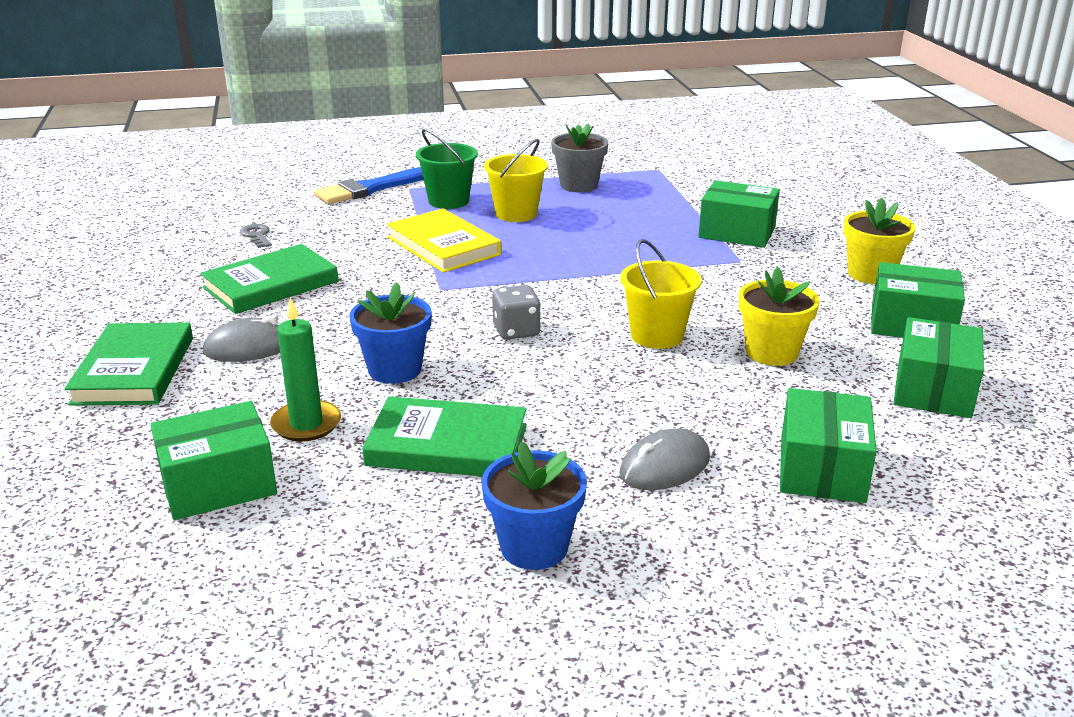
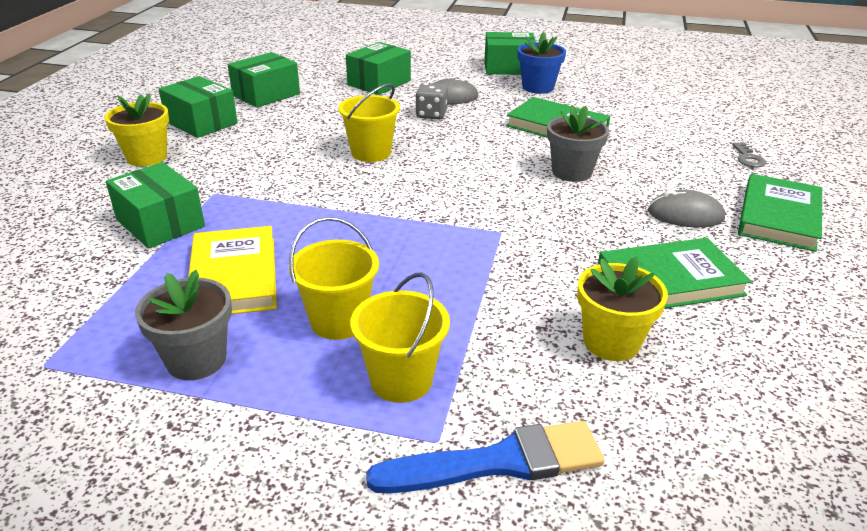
camera: 155 degrees left, 5 degrees up
green box [150,401,277,520] -> green box moved to [484,32,536,75]
grey key [240,224,272,248] -> grey key moved to [732,142,766,168]
green candle [270,297,341,442] -> none
blue flower pot [350,282,432,384] -> grey flower pot [547,105,609,182]
yellow book [387,208,501,273] -> yellow book moved to [188,226,277,314]
green bucket [416,129,478,209] -> yellow bucket [350,272,450,403]
grey dice [492,285,541,340] -> grey dice moved to [415,83,448,119]
yellow flower pot [739,267,820,366] -> yellow flower pot moved to [577,257,668,361]

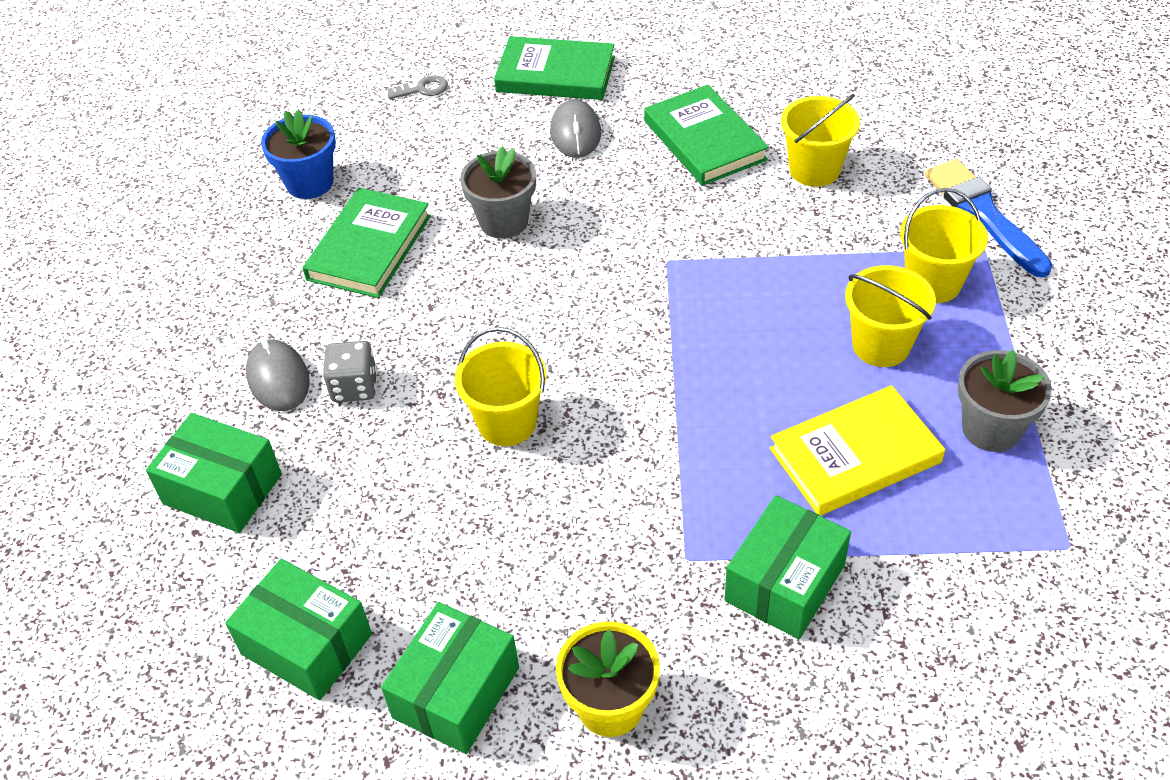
camera: 100 degrees left, 15 degrees up
green box [484,32,536,75] -> none
blue flower pot [518,32,566,94] -> blue flower pot moved to [261,109,336,199]
yellow flower pot [577,257,668,361] -> yellow bucket [781,94,860,187]

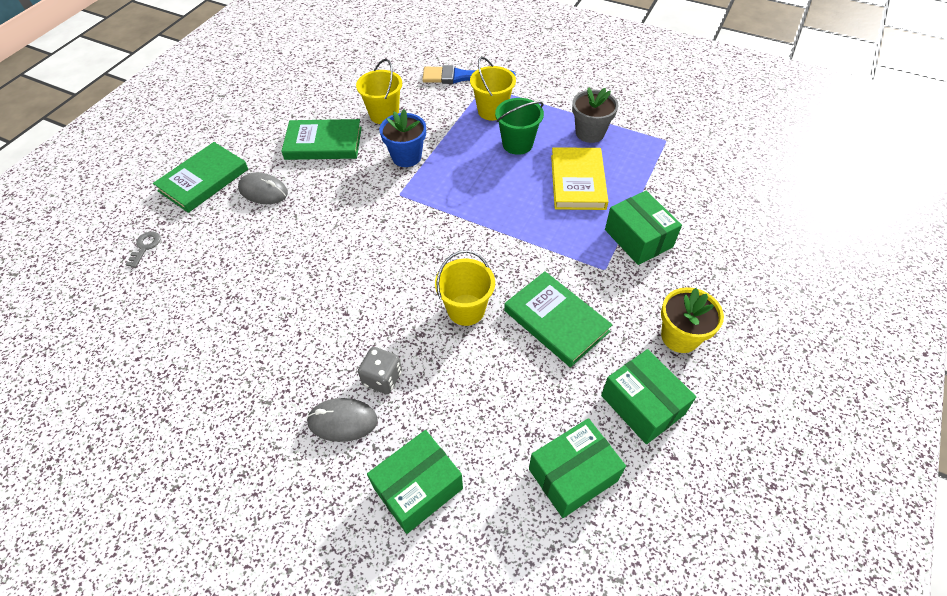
camera: 65 degrees left, 5 degrees up
blue flower pot [261,109,336,199] -> blue flower pot moved to [379,109,426,167]
green book [303,188,431,298] -> green book moved to [504,271,612,367]
grey flower pot [460,146,536,238] -> none
yellow bucket [845,265,936,367] -> green bucket [495,98,544,155]

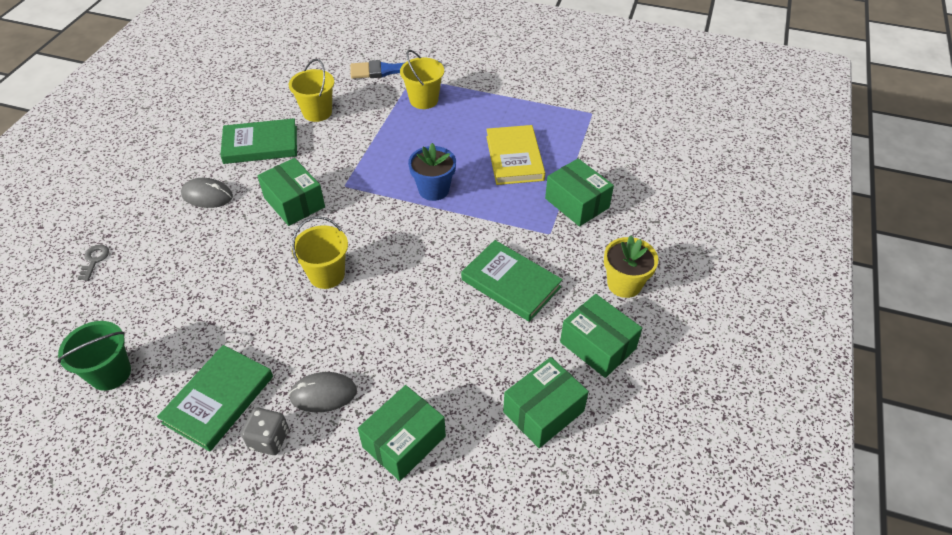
camera: 10 degrees left, 5 degrees down
green book [153,142,248,213] -> green book moved to [157,345,273,452]
grey dice [358,347,402,394] -> grey dice moved to [241,408,289,455]
blue flower pot [379,109,426,167] -> blue flower pot moved to [408,143,456,201]
yellow bucket [435,250,495,326] -> yellow bucket moved to [292,216,348,289]
green bucket [495,98,544,155] -> green bucket moved to [57,321,131,391]
grey flower pot [572,87,618,143] -> none
none -> green box [257,158,325,226]

